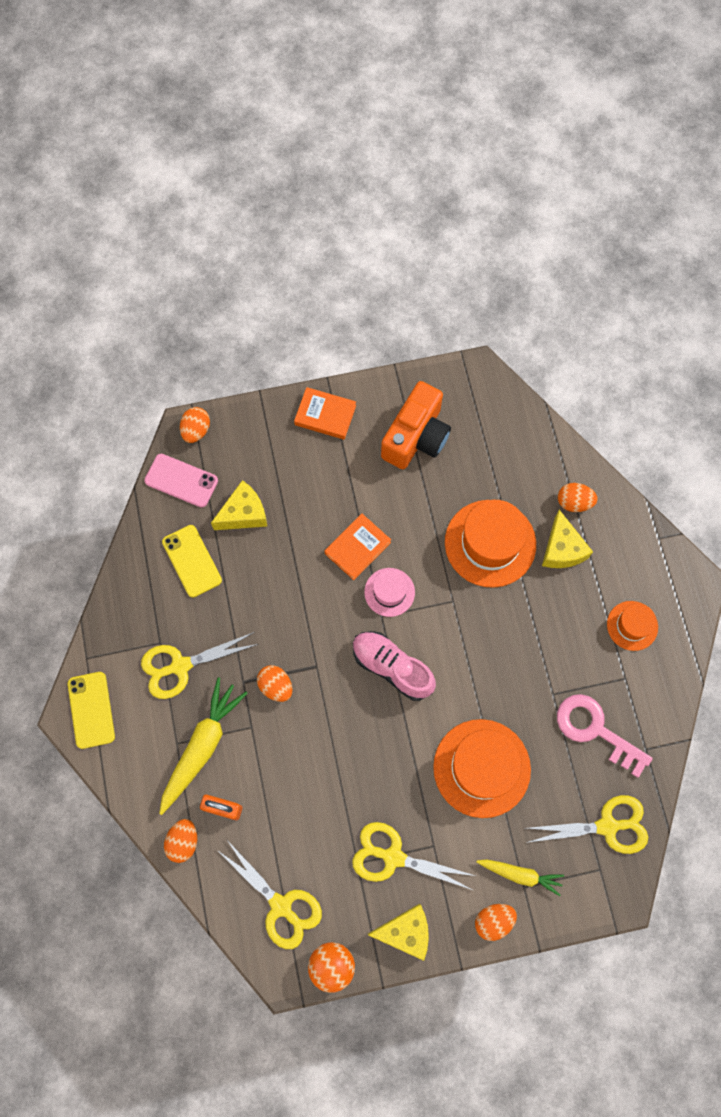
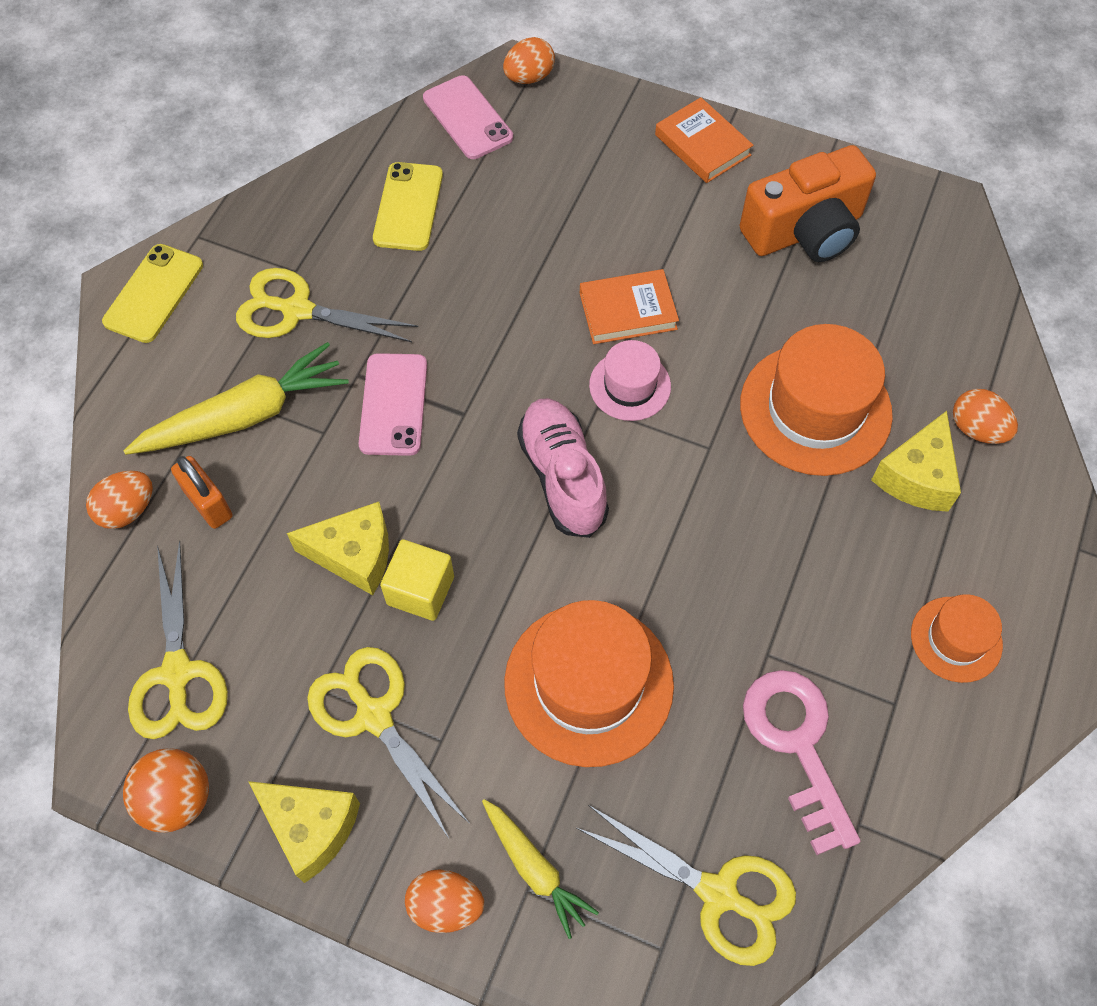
camera: 35 degrees right, 10 degrees down
yellow cheese [211,480,267,530] -> yellow cheese moved to [287,502,389,595]
orange egg [257,665,292,702] -> pink phone [359,353,427,456]
none -> yellow cube [380,539,454,621]

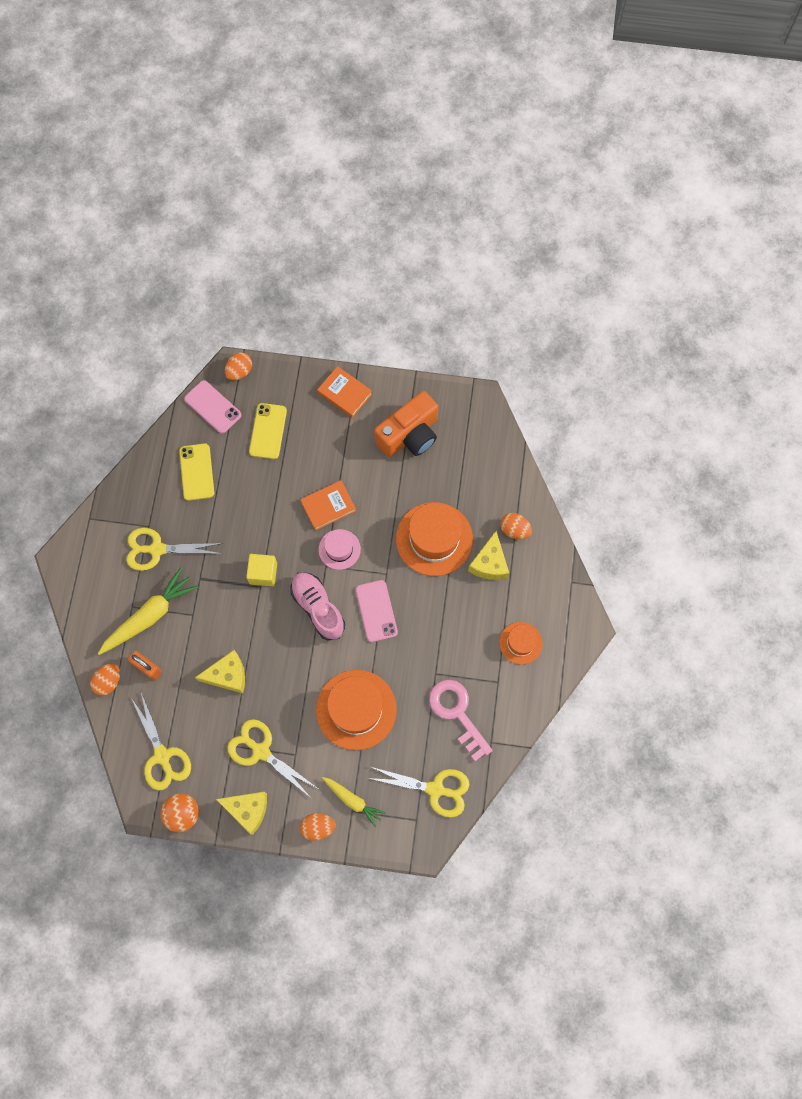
camera: 15 degrees left, 10 degrees up
yellow phone [102,244,203,343] -> yellow phone moved to [249,403,287,459]
pink phone [359,353,427,456] -> pink phone moved to [356,580,398,642]
yellow cube [380,539,454,621] -> yellow cube moved to [246,554,277,586]

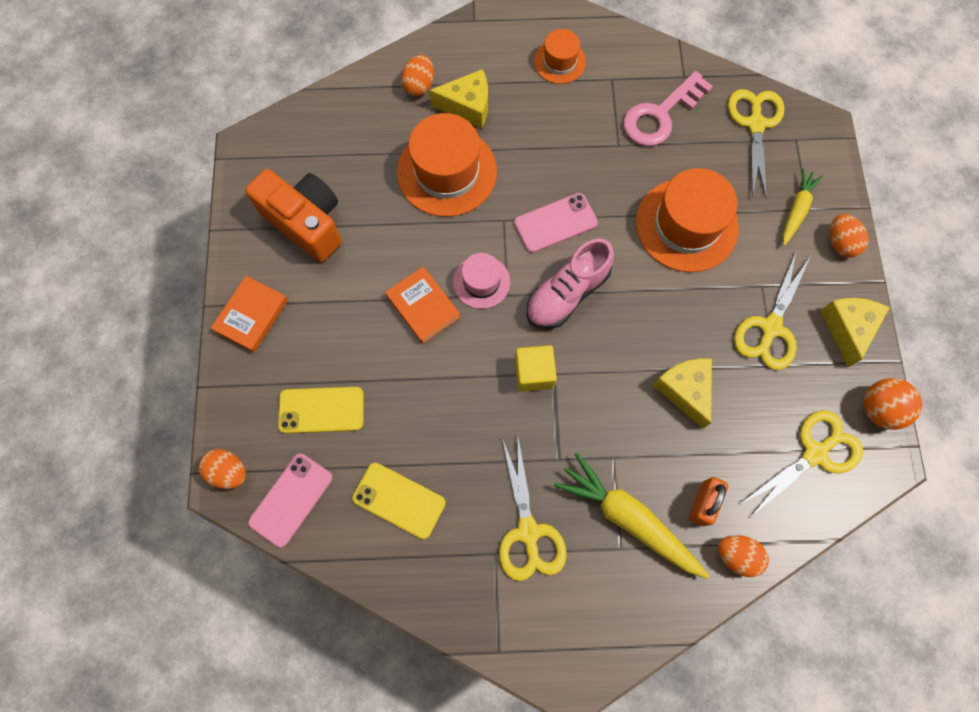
camera: 100 degrees left, 0 degrees up
yellow phone [179,443,214,501] -> yellow phone turned 45 degrees clockwise [352,463,446,539]

